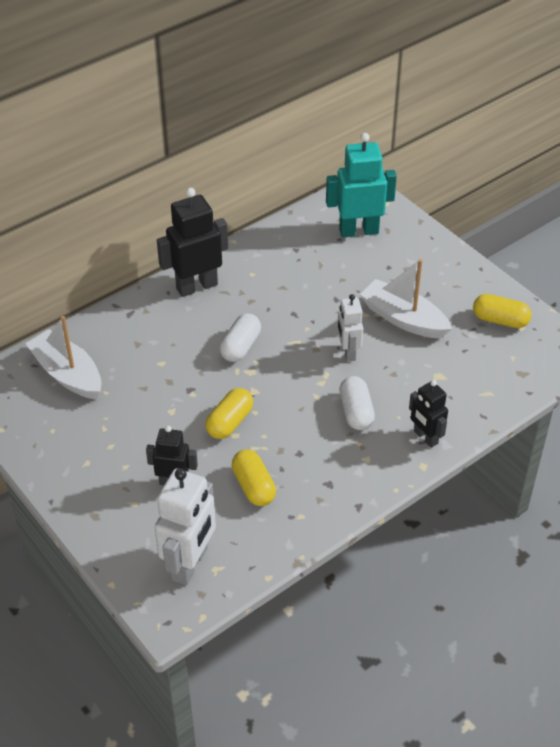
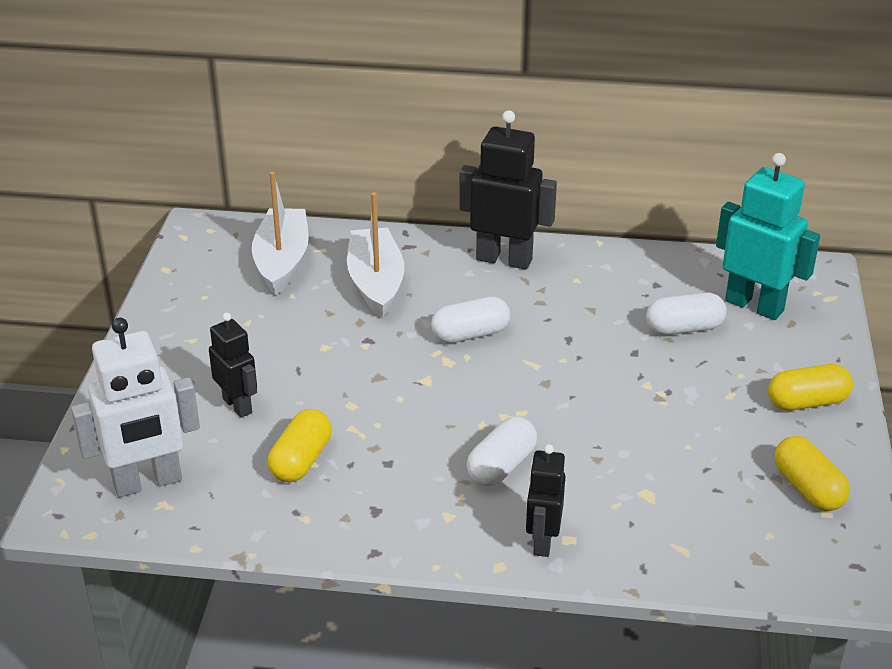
camera: 45 degrees right, 10 degrees down
yellow capsule [205,388,253,439] -> yellow capsule moved to [768,364,853,411]
white robot [337,294,363,362] -> none
white boat [360,259,452,338] -> white boat moved to [347,192,404,318]
none -> white capsule [646,292,726,335]

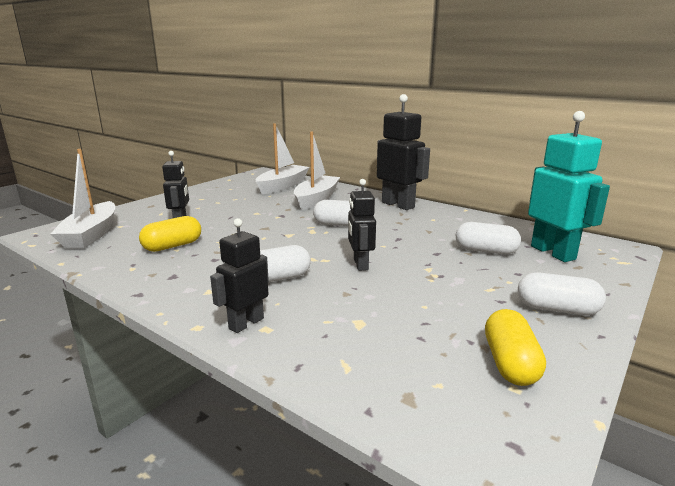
camera: 30 degrees right, 15 degrees down
white robot [71,317,200,498] -> white boat [50,149,115,249]
yellow capsule [768,364,853,411] -> white capsule [518,272,606,316]
none -> black robot [348,179,376,271]

